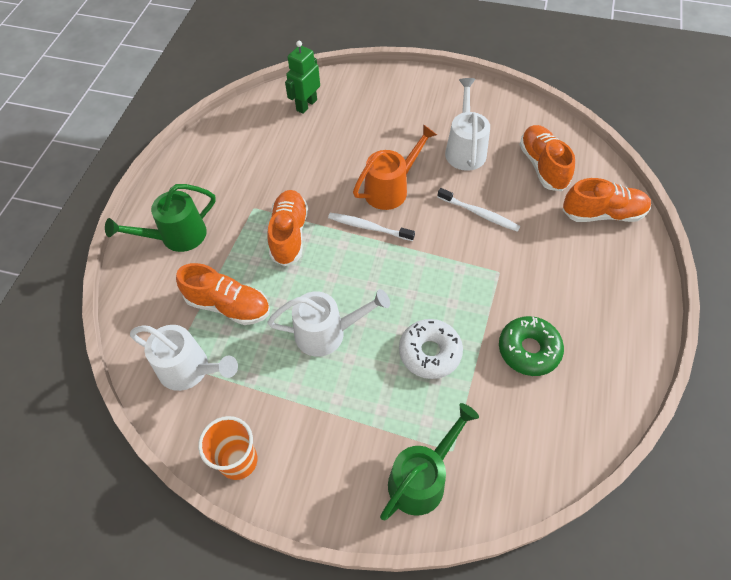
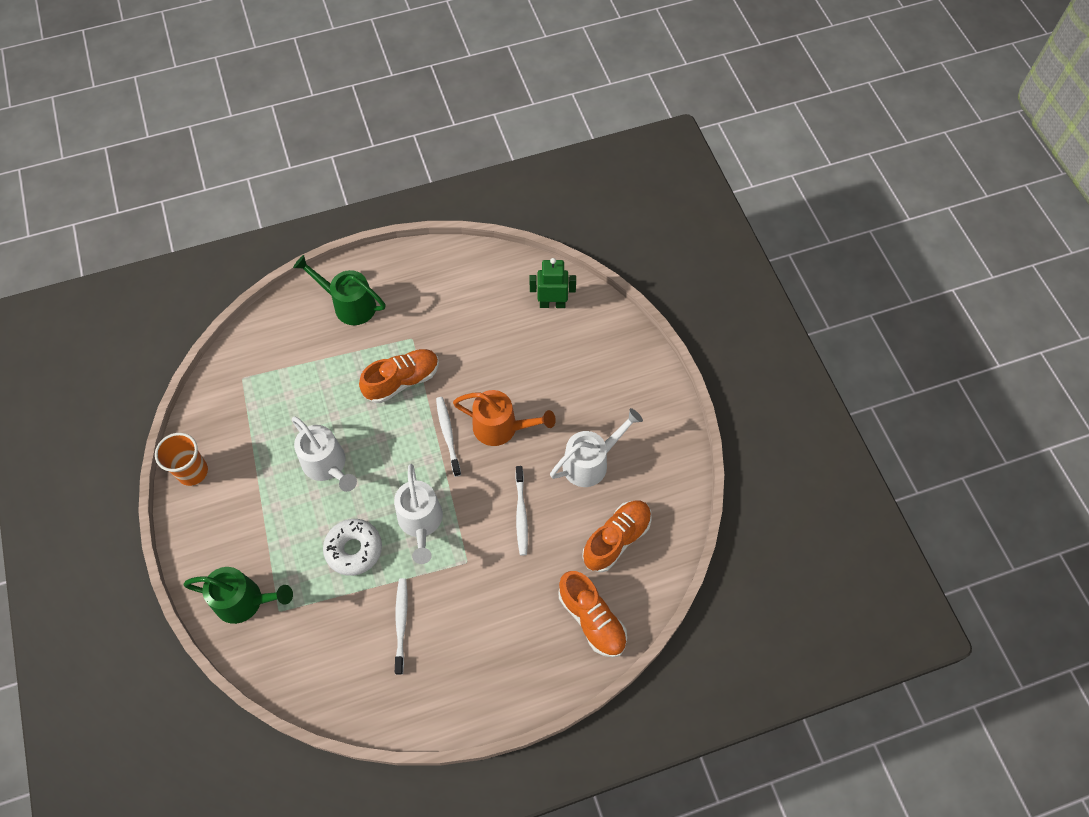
camera: 55 degrees right, 5 degrees up
white watering can [130,325,238,391] -> white watering can moved to [394,464,443,564]
orange shoe [176,263,270,325] -> none
green donut [499,316,564,376] -> white toothbrush [395,578,407,675]

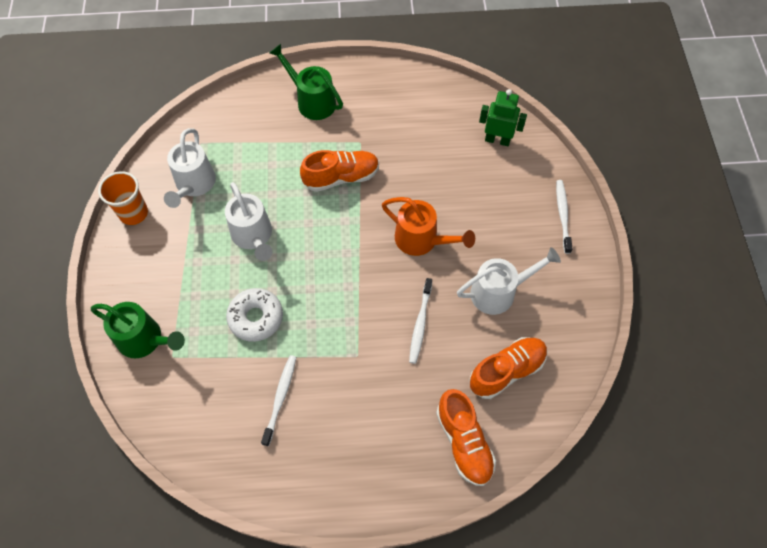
camera: 15 degrees right, 0 degrees up
white watering can [394,464,443,564] -> white watering can moved to [164,128,216,208]
white toothbrush [436,397,461,477] -> white toothbrush moved to [556,180,573,254]

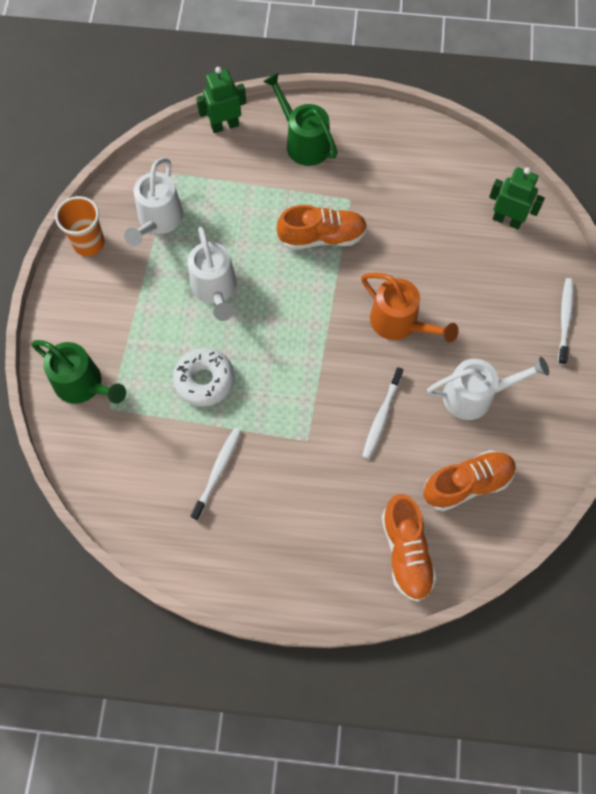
camera: 10 degrees right, 5 degrees up
none -> green robot [196,67,246,133]

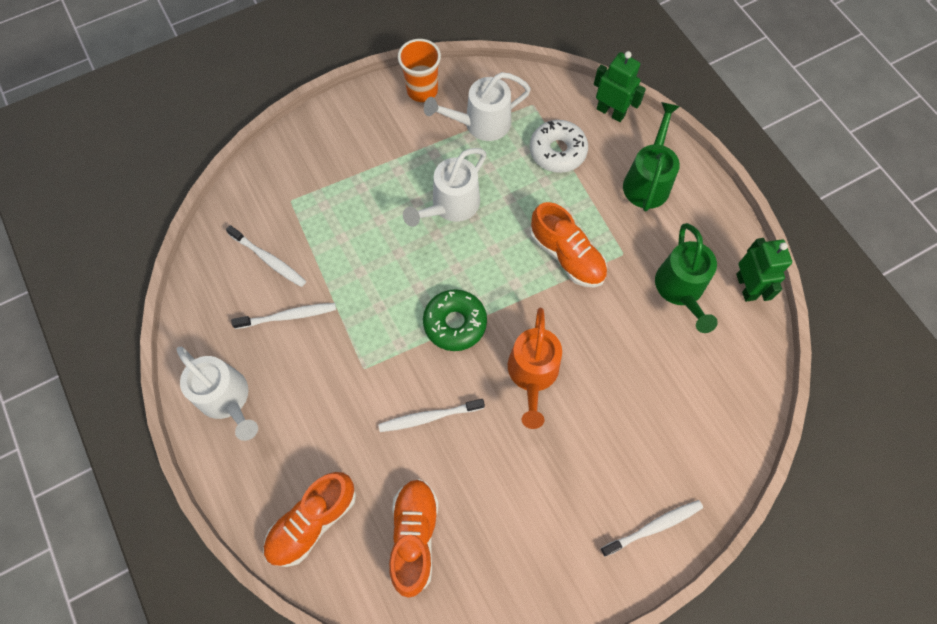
camera: 55 degrees right, 0 degrees up
green watering can [32,340,126,404] -> green watering can moved to [655,223,718,333]
white donut [173,348,234,406] -> white donut moved to [530,120,588,173]
orange shoe [423,450,516,511] -> orange shoe turned 120 degrees counterclockwise [389,479,439,598]
white watering can [427,357,549,420] -> white watering can moved to [177,347,258,441]
green robot [489,167,545,229] -> green robot moved to [736,238,792,302]
none -> white toothbrush [226,225,306,287]
none -> green donut [423,289,487,351]

